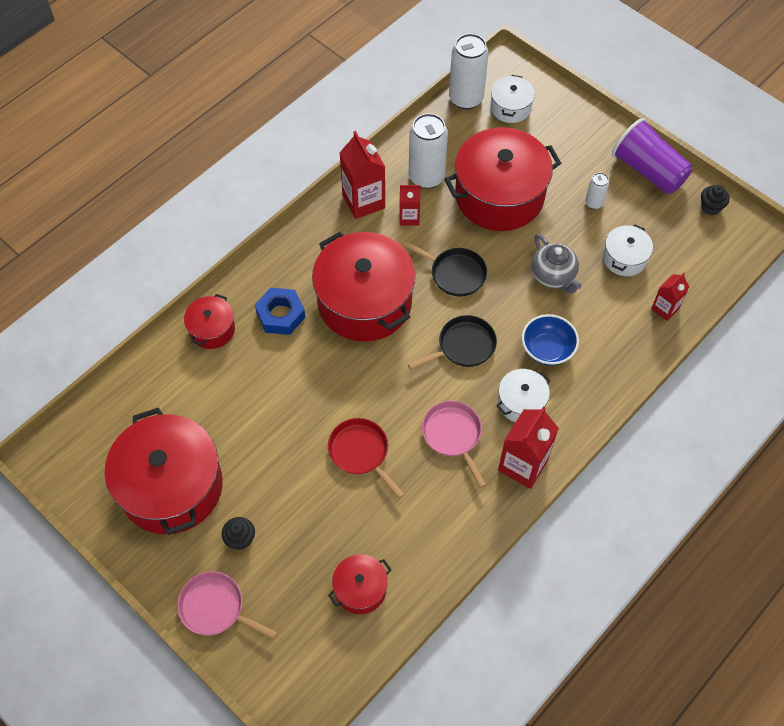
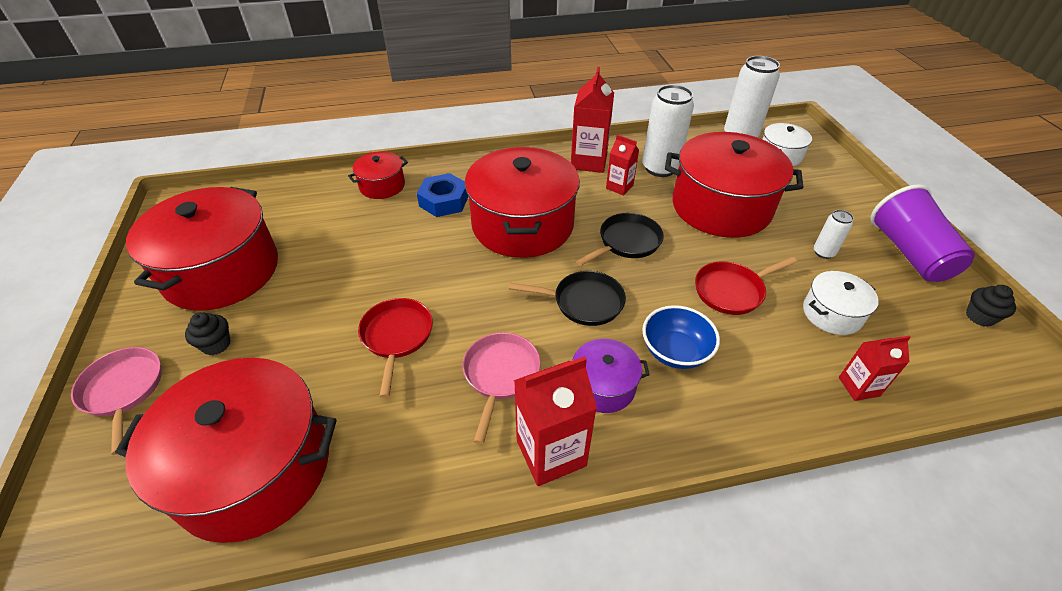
camera: 35 degrees right, 15 degrees down
red pot [328,554,391,614] -> red pot [115,358,337,543], size x2.08
black pan [402,240,487,297] -> black pan turned 105 degrees counterclockwise [576,213,664,266]
white pot [497,369,551,422] -> purple pot [572,339,650,413]
grey teapot [531,234,582,294] -> red pan [695,257,797,315]

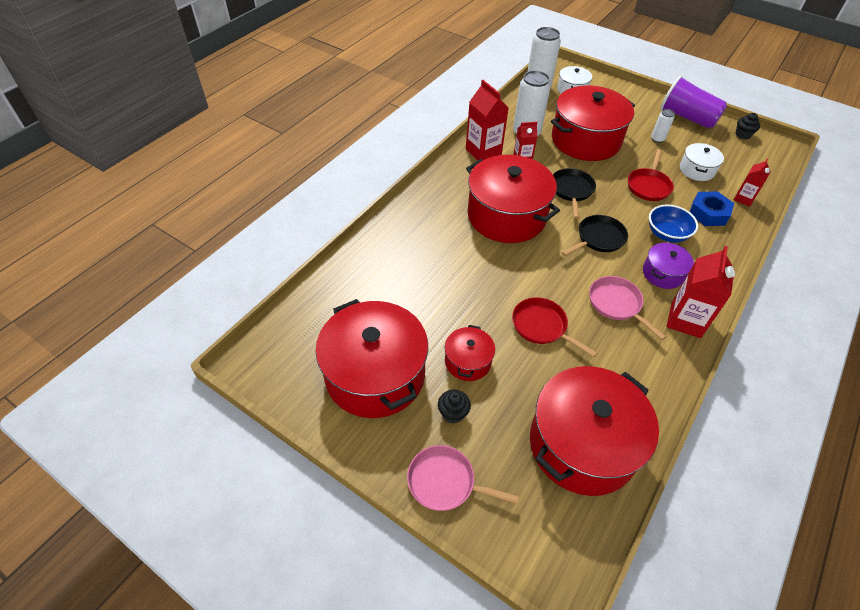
camera: 45 degrees left, 5 degrees up
red pot [348,151,408,199] -> red pot moved to [445,325,495,381]
blue nut [417,173,469,217] -> blue nut moved to [690,192,734,226]

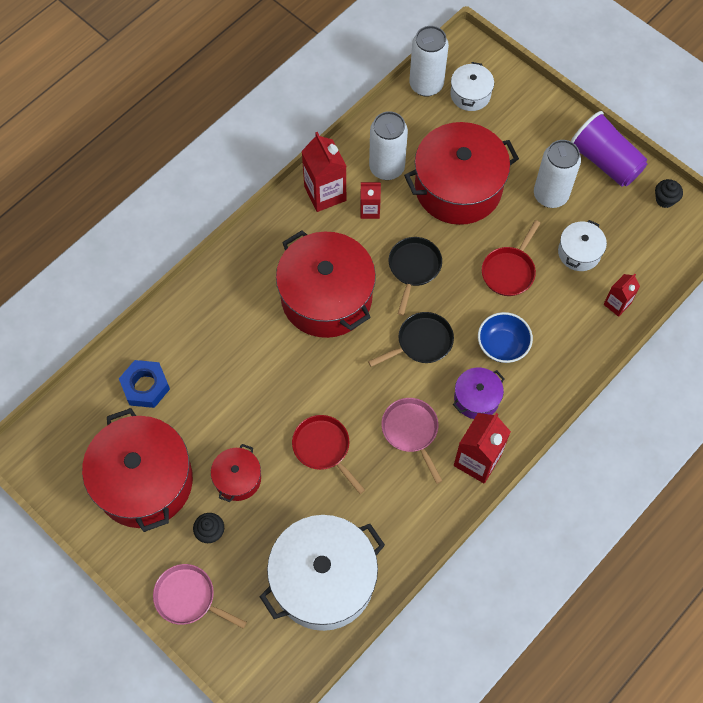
camera: 10 degrees right, 15 degrees up
red pot [530,366,659,496] -> white pot [259,515,385,631]
white can [651,109,675,143] -> white can [534,140,581,208], size x2.00
blue nut [690,192,734,226] -> blue nut moved to [119,360,170,408]

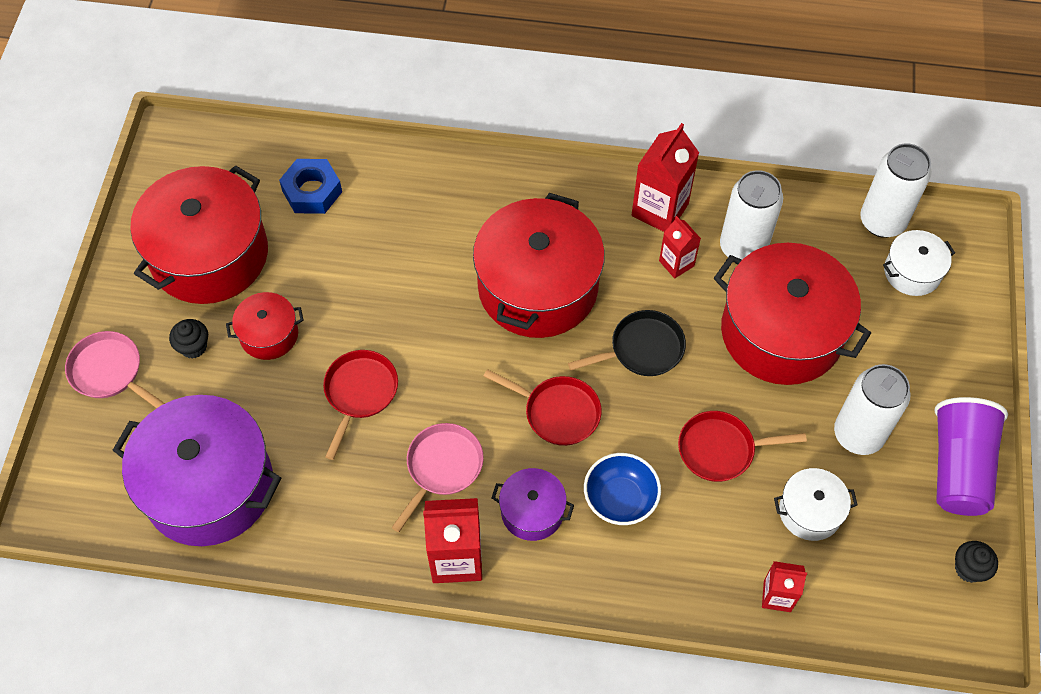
camera: 55 degrees right, 5 degrees down
pink pan [153,564,247,629] -> pink pan turned 45 degrees counterclockwise [65,331,165,408]
white pot [259,515,385,631] -> purple pot [113,395,281,546]
black pan [368,312,454,367] -> red pan [484,369,601,446]

